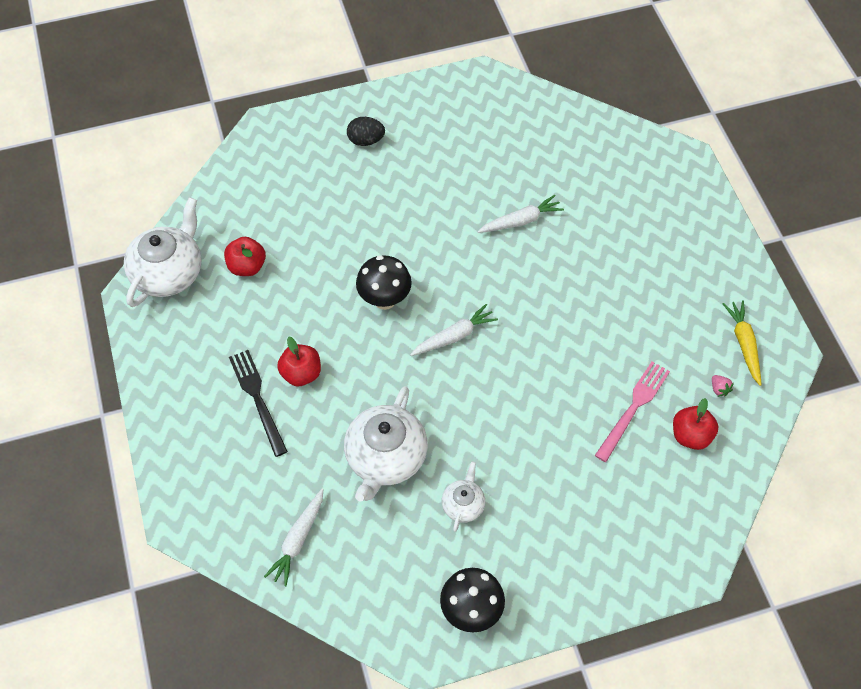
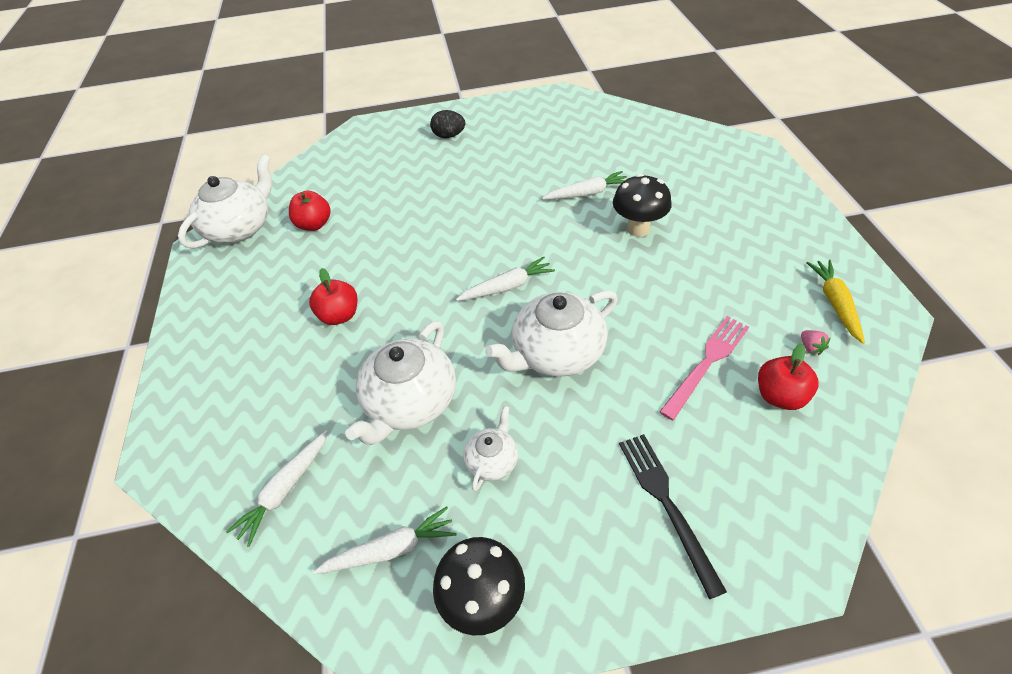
camera: 10 degrees right, 10 degrees down
black fork [229,350,288,457] -> black fork moved to [619,434,727,599]
black mushroom [356,255,412,310] -> black mushroom moved to [613,174,671,237]
none -> white carrot [313,506,456,574]
none -> white teapot [485,290,618,377]

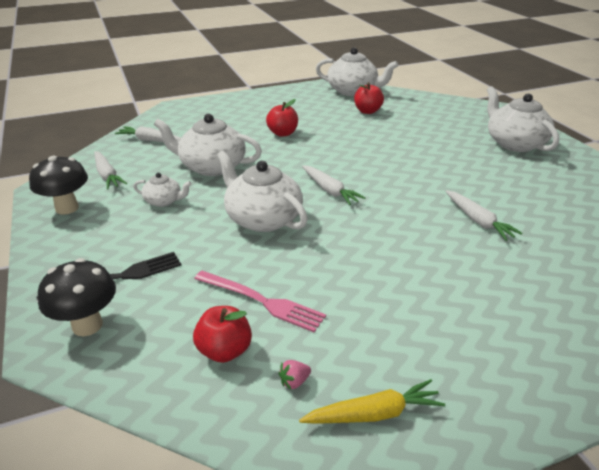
camera: 75 degrees right, 15 degrees down
black egg [430,110,465,138] -> white teapot [487,87,559,152]
black mushroom [613,174,671,237] -> black mushroom moved to [38,258,116,336]

